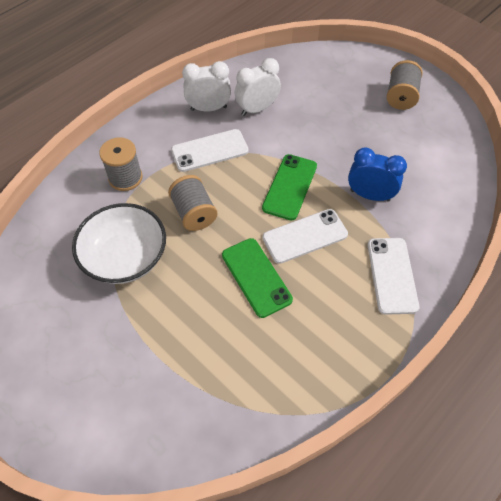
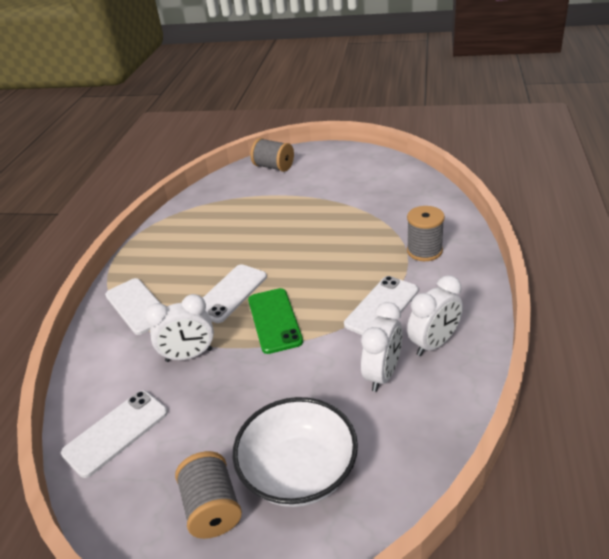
camera: 150 degrees right, 20 degrees down
white bowl [72,203,166,284] -> white bowl moved to [233,397,358,507]
grey spool [168,175,217,231] -> grey spool moved to [251,138,294,172]
green phone [222,238,293,318] -> none
blue clock [348,147,407,201] -> white clock [145,294,214,362]
none -> white phone [61,390,168,478]

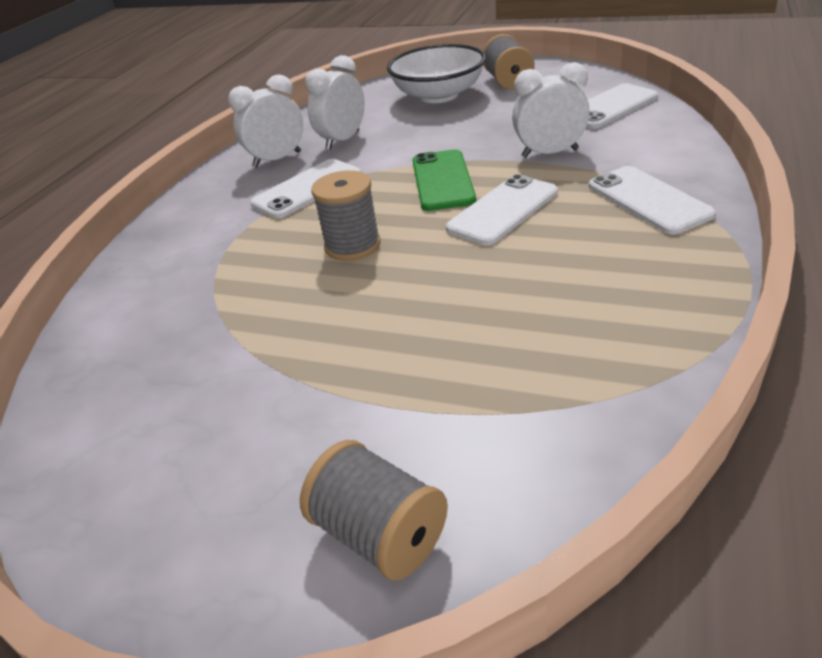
camera: 170 degrees left, 0 degrees up
grey spool [407,206,445,261] -> grey spool moved to [311,170,381,261]

